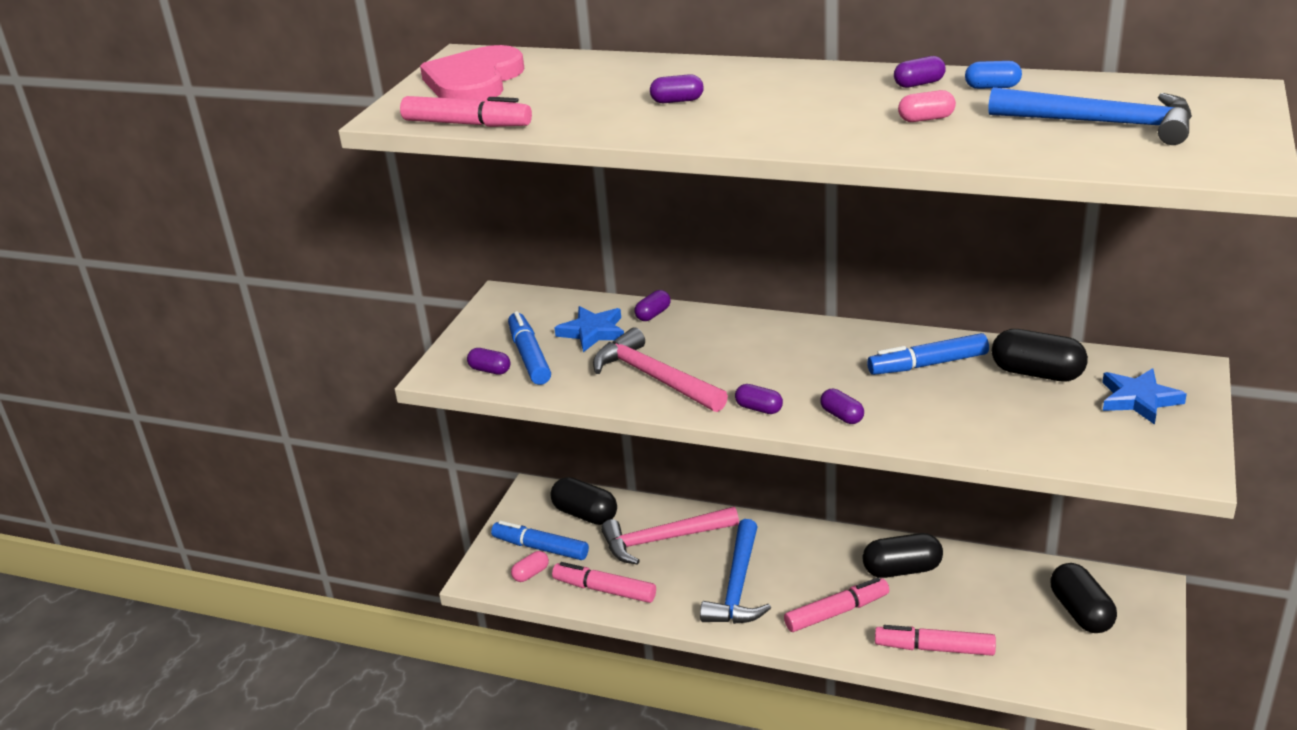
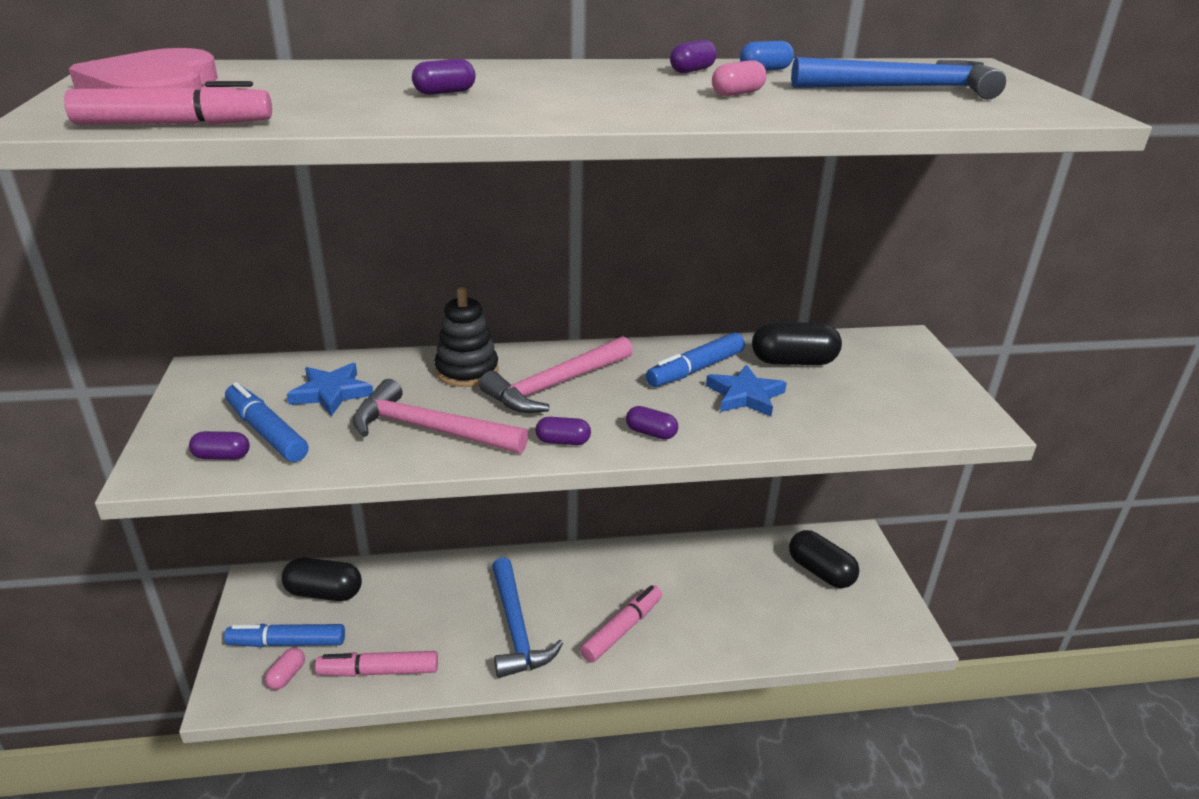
camera: 30 degrees left, 0 degrees up
pink hammer [601,507,739,565] -> pink hammer moved to [479,336,633,413]
purple capsule [634,290,671,321] -> none
black capsule [862,533,943,578] -> none
pink marker [875,625,996,656] -> none
blue star [1102,368,1187,425] -> blue star moved to [706,365,787,417]
none -> black stacking toy [434,287,499,387]

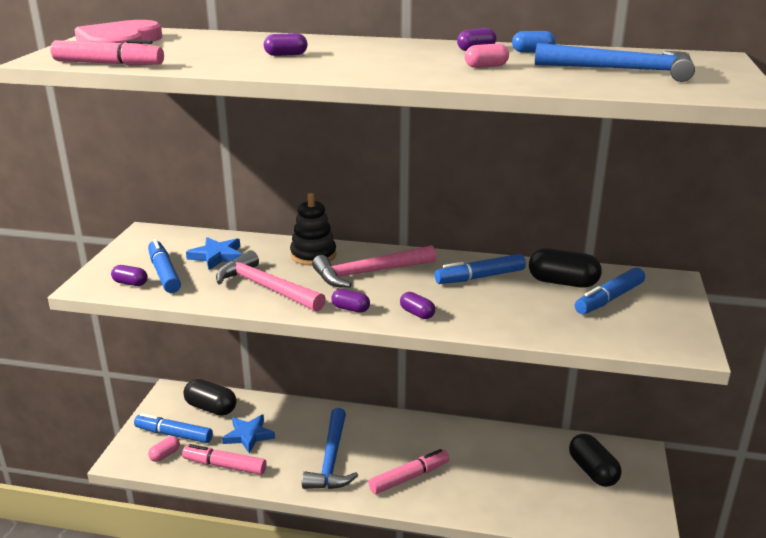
camera: 20 degrees right, 5 degrees down
blue star [706,365,787,417] -> blue star moved to [222,414,275,453]
none -> blue marker [575,267,645,314]

